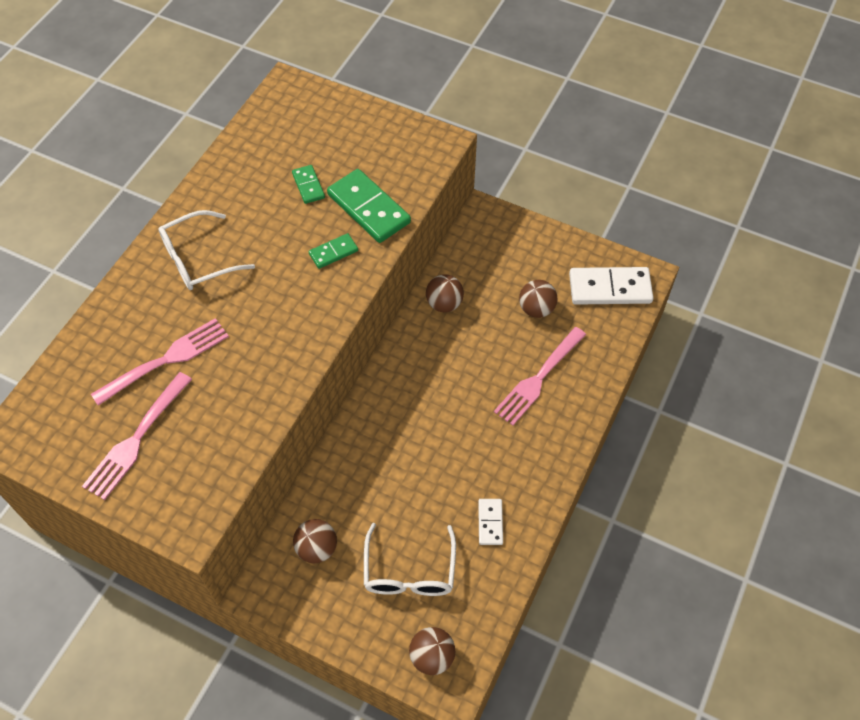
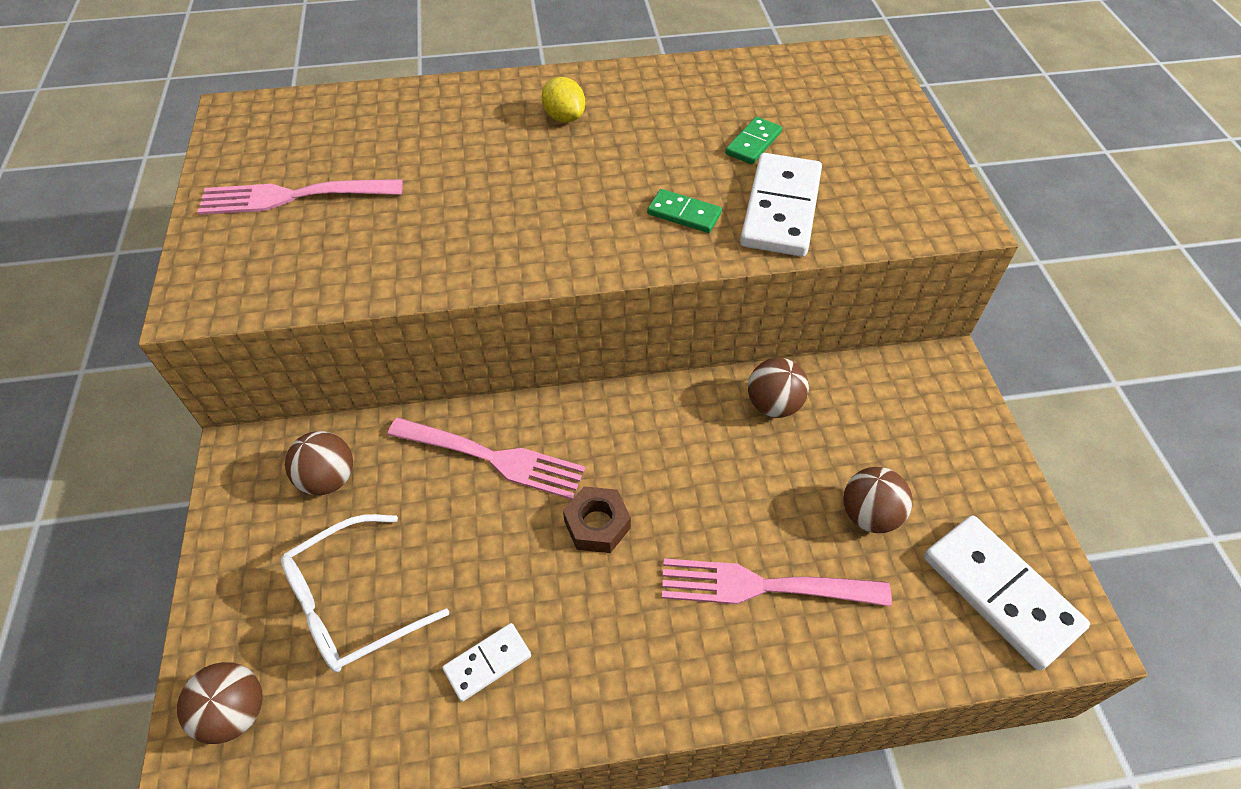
camera: 55 degrees right, 5 degrees down
pink fork [91,318,229,406] -> pink fork moved to [387,418,585,500]
white glasses [158,210,255,290] -> yellow lemon [541,77,585,123]
green domino [327,169,411,243] -> white domino [740,153,822,257]
none -> brown nut [563,486,631,553]

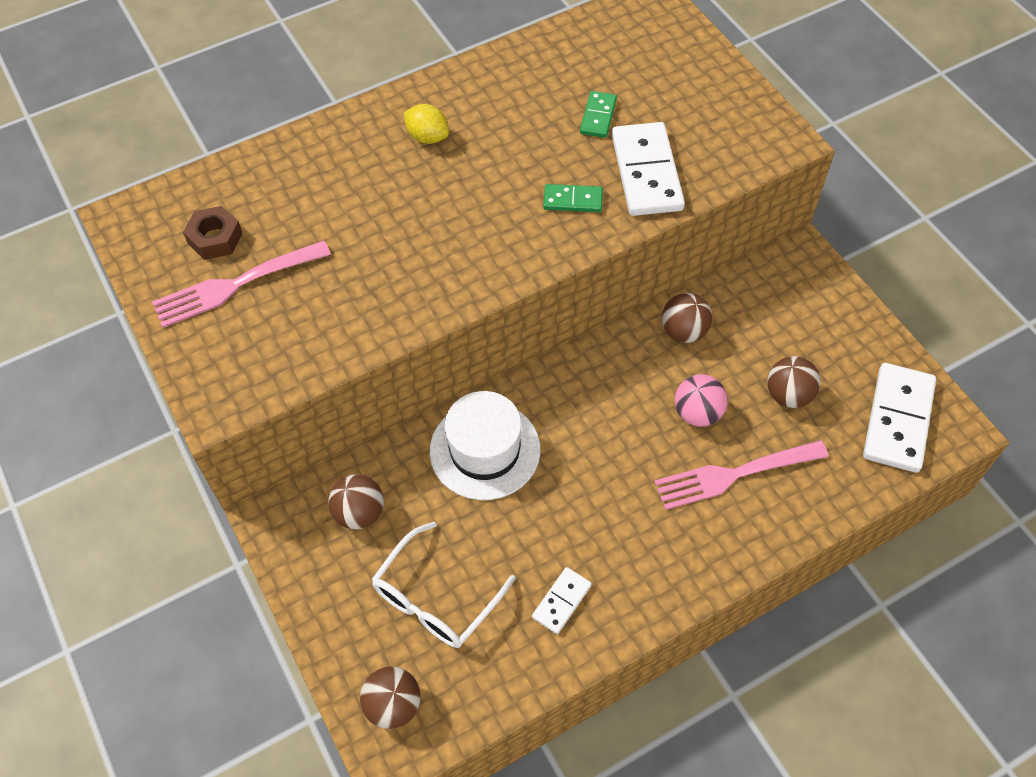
camera: 20 degrees left, 5 degrees up
pink fork [387,418,585,500] -> white hat [430,391,541,500]
brown nut [563,486,631,553] -> brown nut moved to [183,206,243,260]
white domino [924,515,1090,670] -> white domino turned 75 degrees clockwise [863,363,936,473]
none -> pink ball [675,374,728,427]

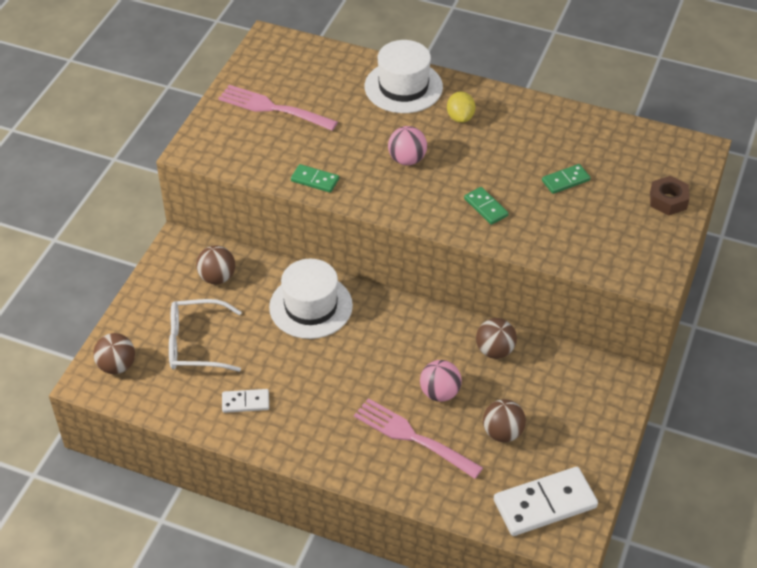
camera: 50 degrees right, 10 degrees down
brown nut [183,206,243,260] -> brown nut moved to [650,176,689,215]
white domino [612,122,685,216] -> none
none -> green domino [291,164,339,193]
none -> white hat [365,40,443,113]
none -> pink ball [388,126,427,165]

